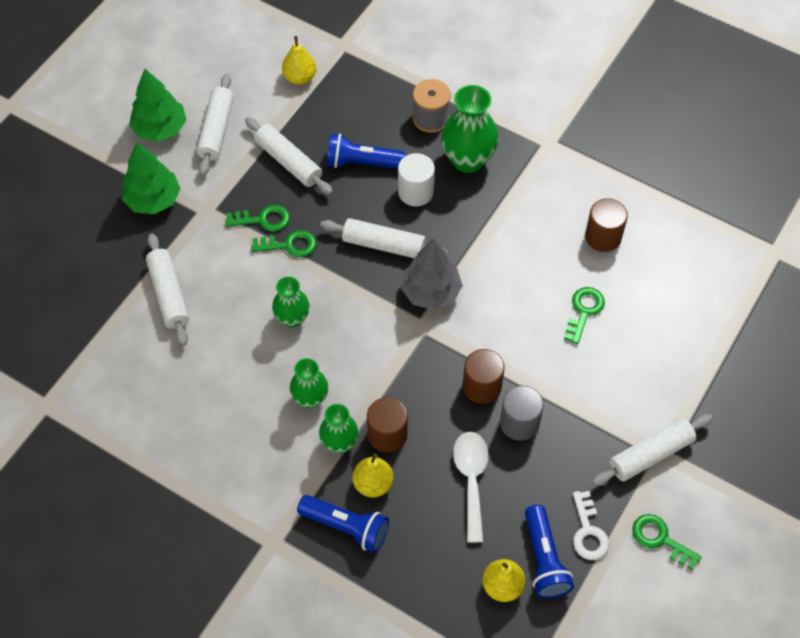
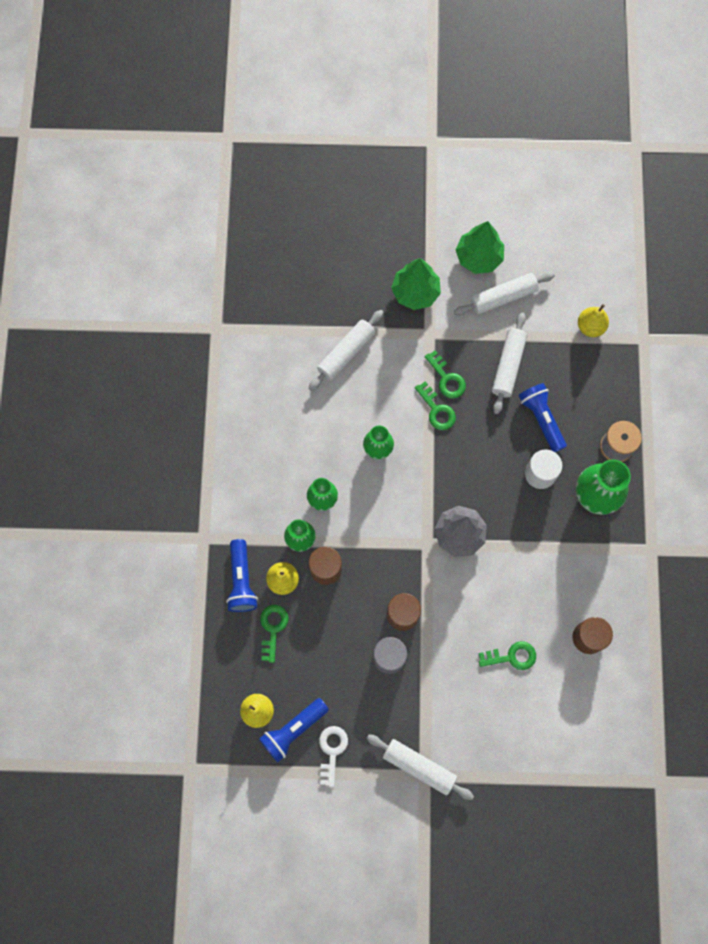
camera: 60 degrees right, 15 degrees up
white rolling pin [320,218,448,258] -> none
white spoon [453,432,489,543] -> none
white key [573,491,609,560] -> white key turned 135 degrees clockwise [319,726,348,787]
green key [632,514,702,570] -> green key moved to [260,605,289,663]

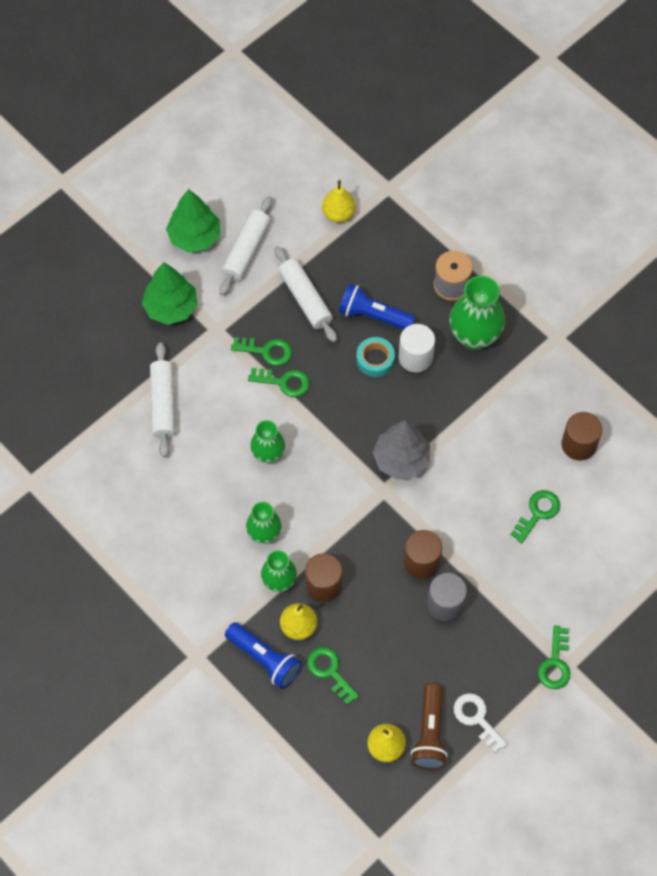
camera: 45 degrees left, 10 degrees down
blue flashlight [259,698,329,762] -> brown flashlight [411,683,448,770]
white rolling pin [366,734,474,800] -> green key [538,626,571,689]
none -> turquoise tape [356,337,395,377]

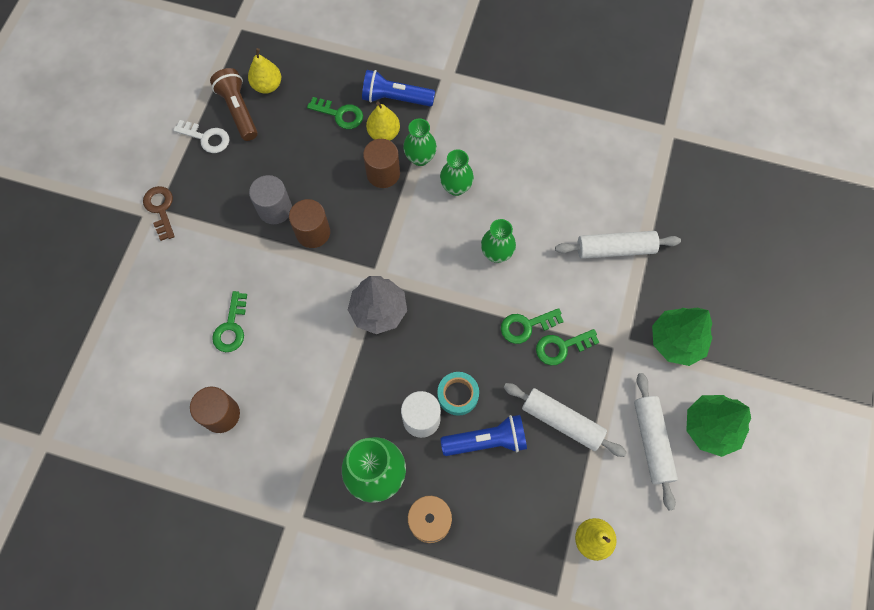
camera: 150 degrees right, 5 degrees up
white rolling pin [150,343,175,457] -> white rolling pin turned 60 degrees counterclockwise [555,231,681,259]
green key [538,626,571,689] -> brown key [143,186,175,241]

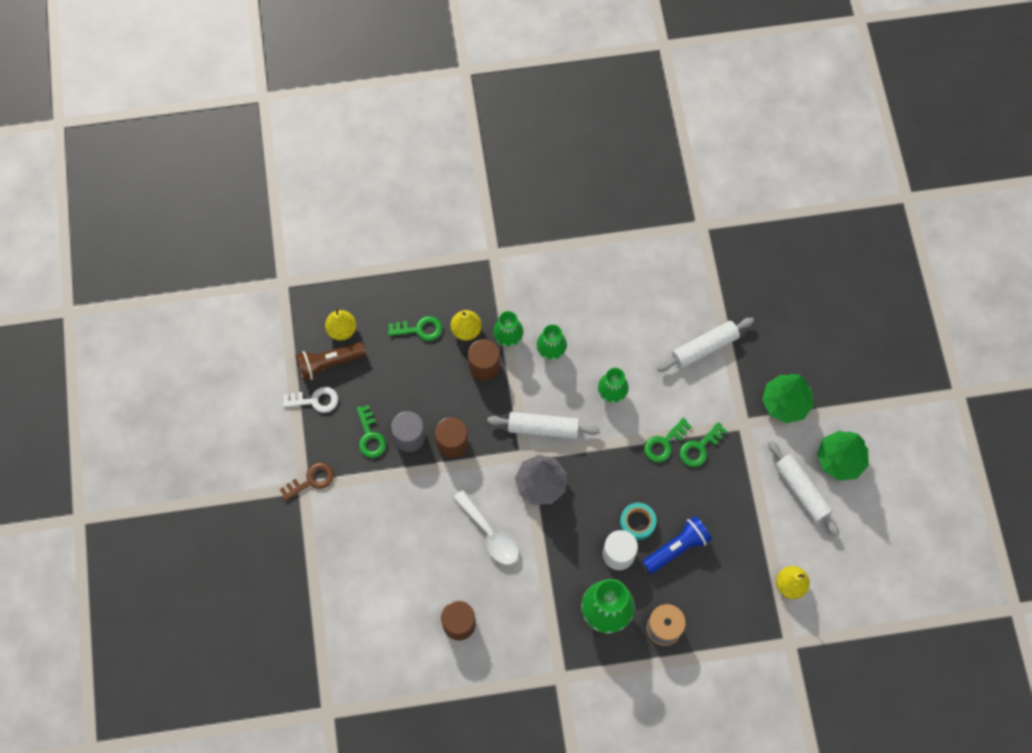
camera: 25 degrees left, 0 degrees up
brown key [143,186,175,241] -> brown key turned 105 degrees clockwise [280,462,334,501]
brown flashlight [210,68,258,141] -> brown flashlight turned 60 degrees counterclockwise [296,342,366,381]
green key [212,291,247,352] -> green key moved to [356,405,386,458]
blue flashlight [362,70,435,107] -> none
white rolling pin [504,383,627,457] -> white rolling pin moved to [487,412,600,439]
none -> white spoon [453,490,519,565]

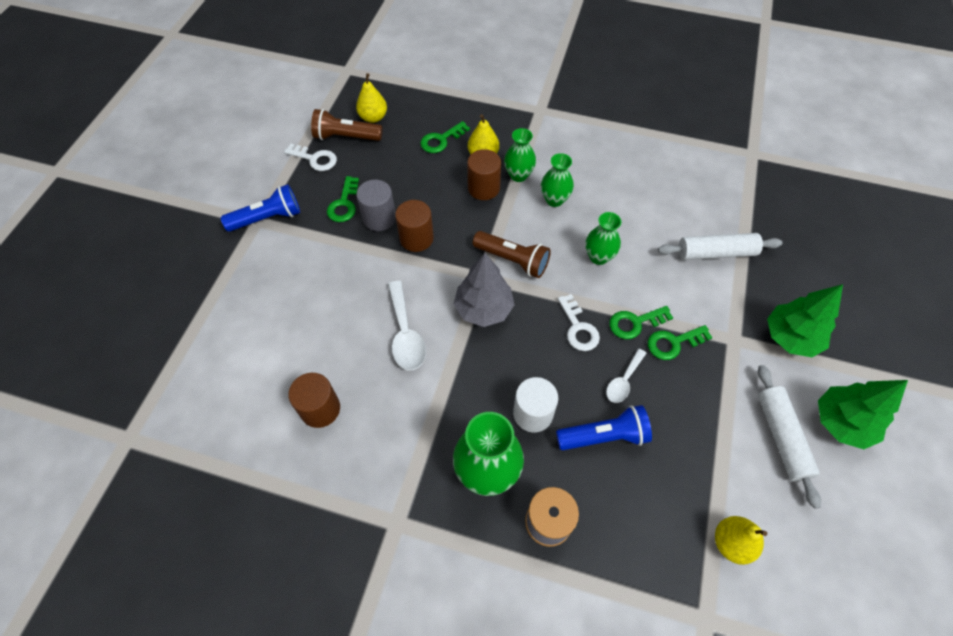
camera: 25 degrees right, 10 degrees down
brown key [280,462,334,501] -> blue flashlight [221,184,300,232]
green key [388,316,442,341] -> green key turned 120 degrees clockwise [420,121,470,153]
white rolling pin [487,412,600,439] -> brown flashlight [473,231,551,278]
turquoise tape [620,503,656,540] -> none
none -> white key [558,294,600,351]
none -> white spoon [606,349,647,403]

